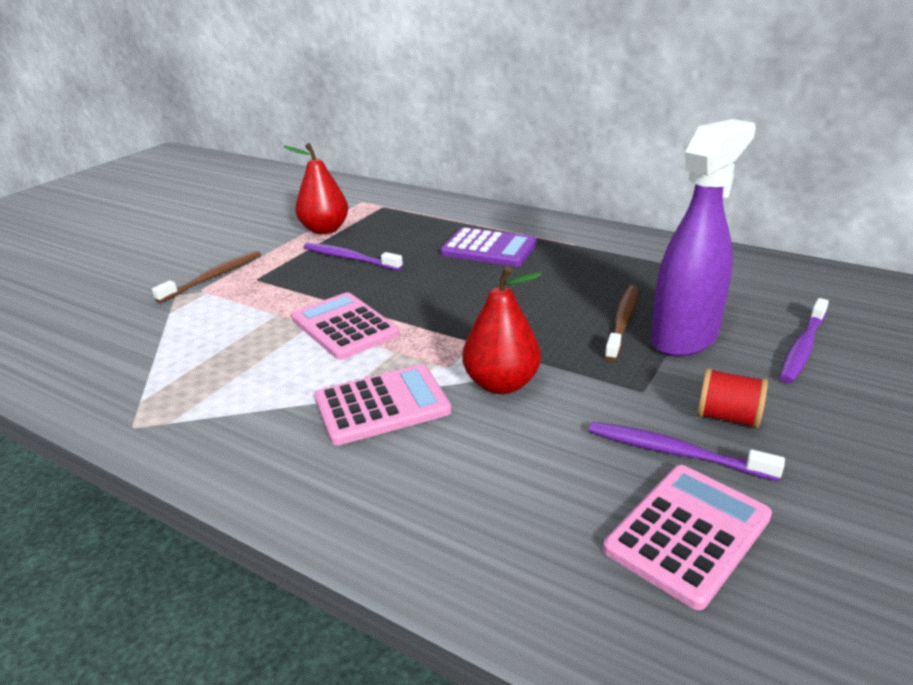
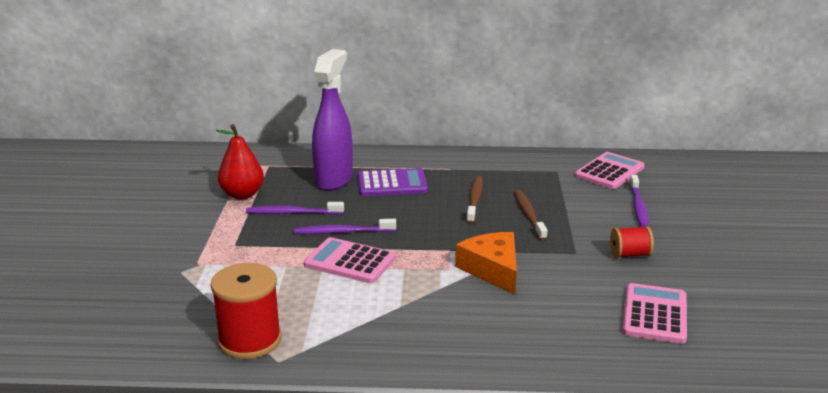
camera: 30 degrees left, 5 degrees down
brown toothbrush [152,251,261,303] -> brown toothbrush moved to [466,176,483,224]
pink calculator [315,364,452,445] -> pink calculator moved to [575,152,645,189]
red pear [462,266,542,394] -> orange cheese [455,232,517,295]
purple toothbrush [589,422,785,481] -> purple toothbrush moved to [294,219,396,234]
purple spray bottle [651,119,756,357] -> purple spray bottle moved to [312,49,353,191]
none -> red spool [211,263,281,359]

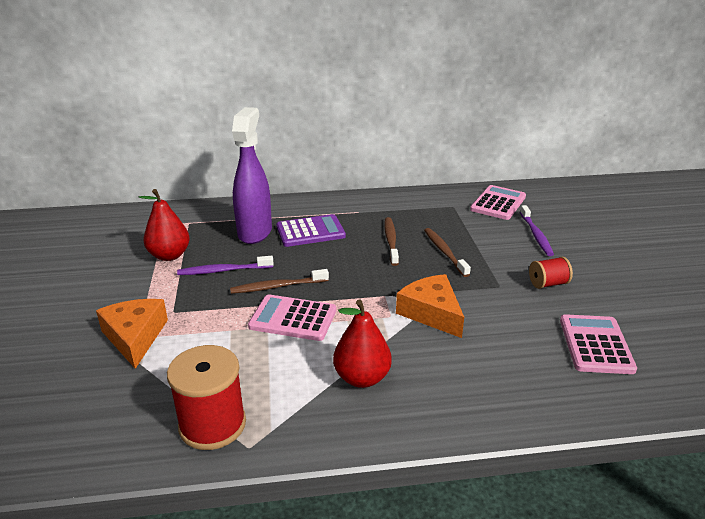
camera: 10 degrees left, 5 degrees up
purple toothbrush [294,219,396,234] -> brown toothbrush [230,269,329,294]
none -> orange cheese [96,299,168,369]
none -> red pear [333,299,392,388]

